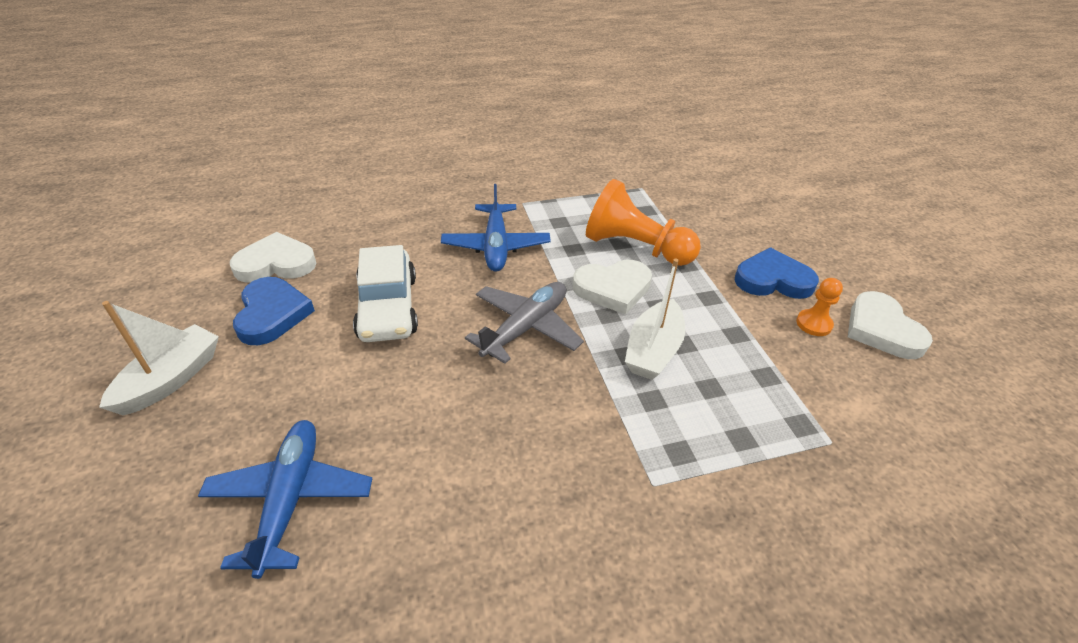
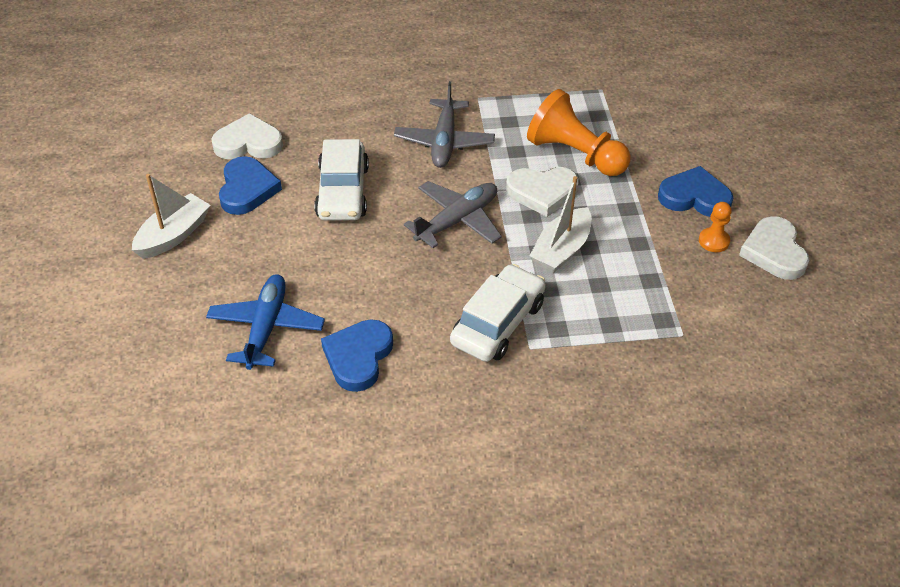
camera: 10 degrees right, 5 degrees up
blue plane [441,184,551,272] -> grey plane [394,81,495,168]
none -> blue heart [321,319,393,392]
none -> white car [450,264,546,362]

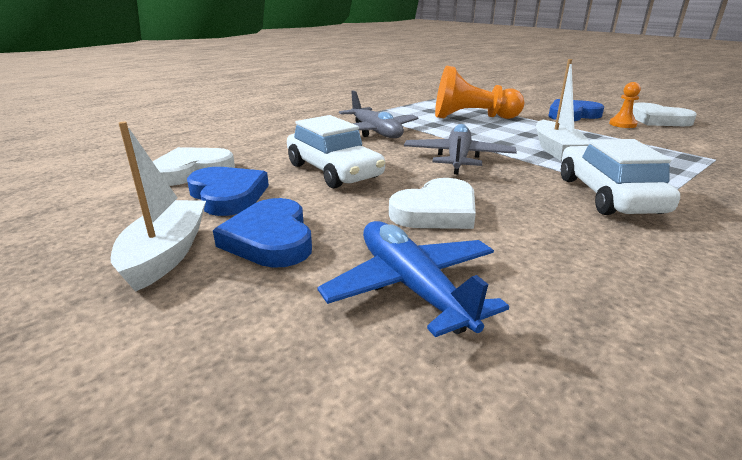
camera: 35 degrees left, 20 degrees down
blue heart [321,319,393,392] -> blue heart moved to [213,198,312,268]
white heart [506,167,579,217] -> white heart moved to [389,178,476,229]

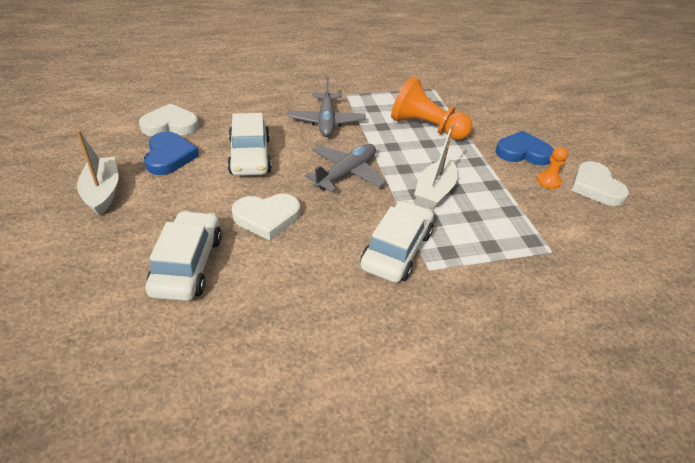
camera: 25 degrees right, 15 degrees up
white boat [111,122,206,292] -> white boat turned 45 degrees counterclockwise [76,130,118,216]
blue heart [213,198,312,268] -> none
blue plane [317,221,509,337] -> white car [145,211,222,301]

